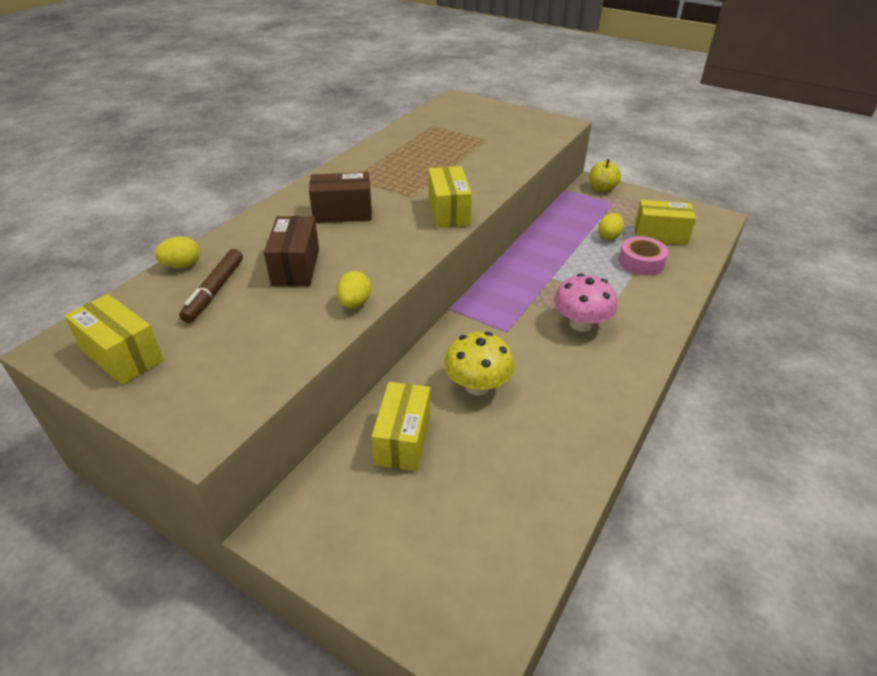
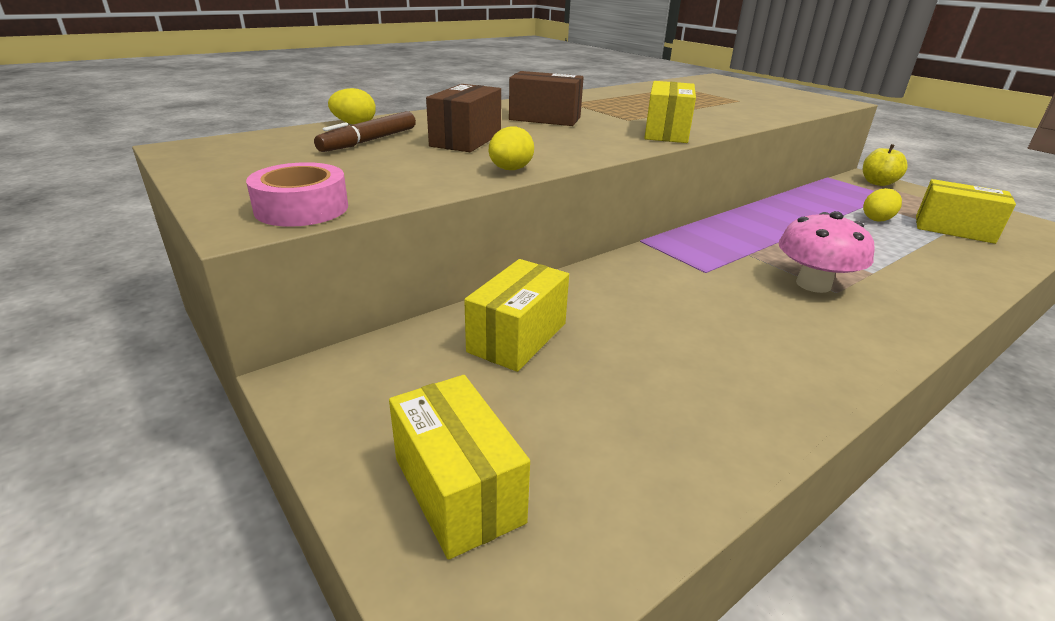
camera: 20 degrees right, 10 degrees down
yellow box [64,294,164,385] -> yellow box moved to [389,375,530,560]
yellow mushroom [444,332,514,396] -> none
pink tape [619,236,668,276] -> pink tape moved to [246,162,348,227]

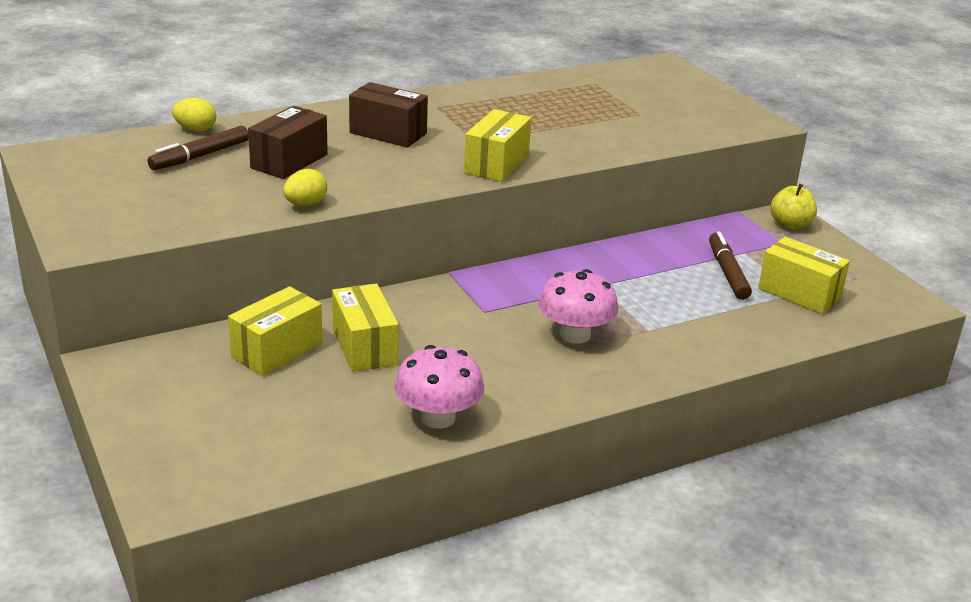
camera: 10 degrees right, 0 degrees up
pink tape [246,162,348,227] -> none
yellow box [389,375,530,560] -> yellow box moved to [332,283,399,372]
yellow egg [863,188,902,222] -> brown marker [709,232,752,300]
none -> pink mushroom [395,345,484,429]

